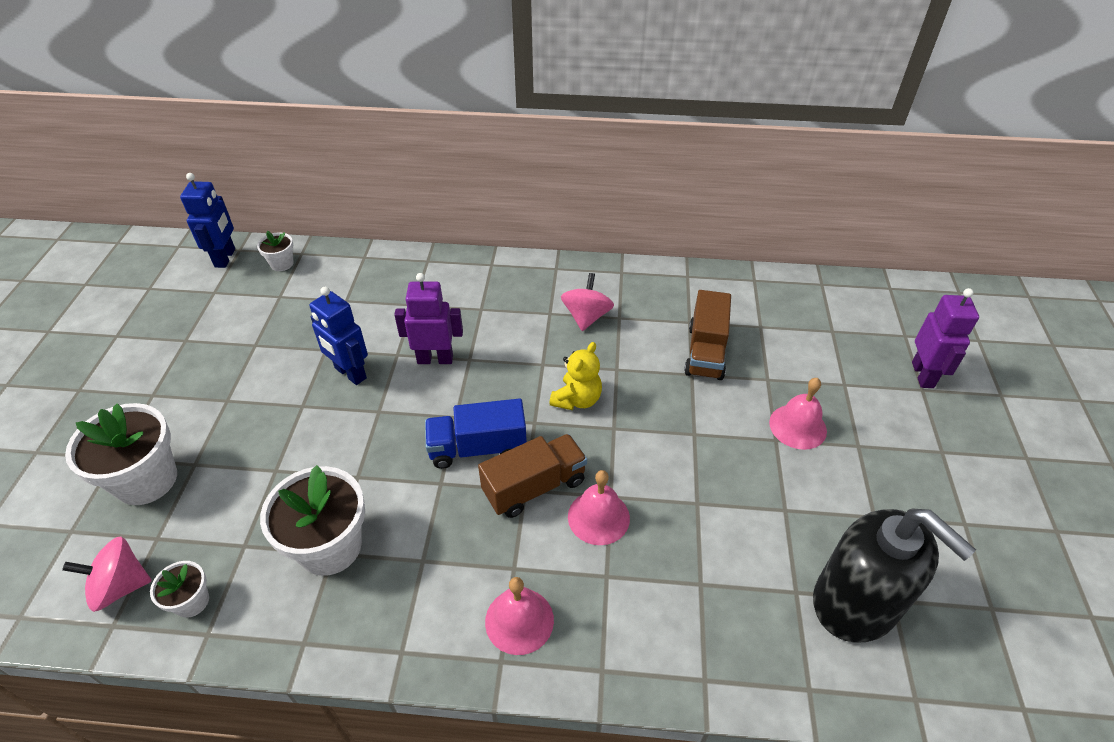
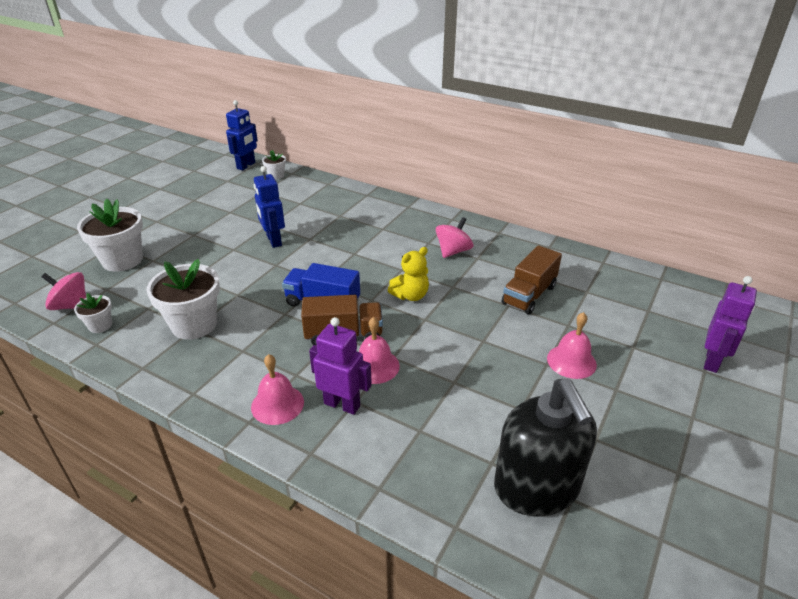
camera: 25 degrees right, 10 degrees down
purple robot [394,273,463,364] -> purple robot moved to [309,317,372,415]

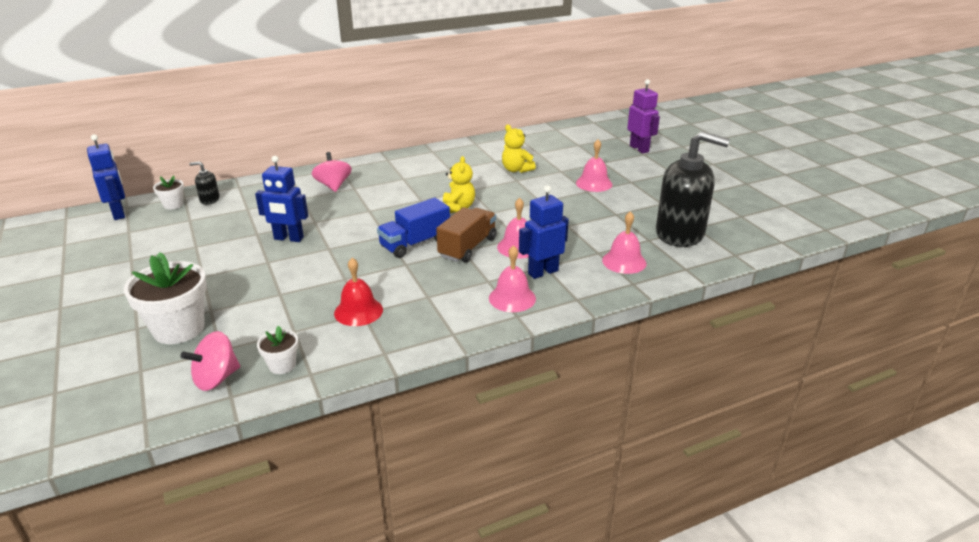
camera: 55 degrees left, 5 degrees down
white flower pot [146,259,220,340] -> red bell [334,258,383,326]
purple robot [309,317,372,415] -> blue robot [519,185,569,279]
pink spinning top [436,217,473,258] -> pink spinning top moved to [312,152,352,192]
brown truck [502,245,562,314] -> yellow teddy bear [502,124,536,173]
none -> black soap dispenser [189,161,220,205]
none -> pink bell [602,211,646,274]

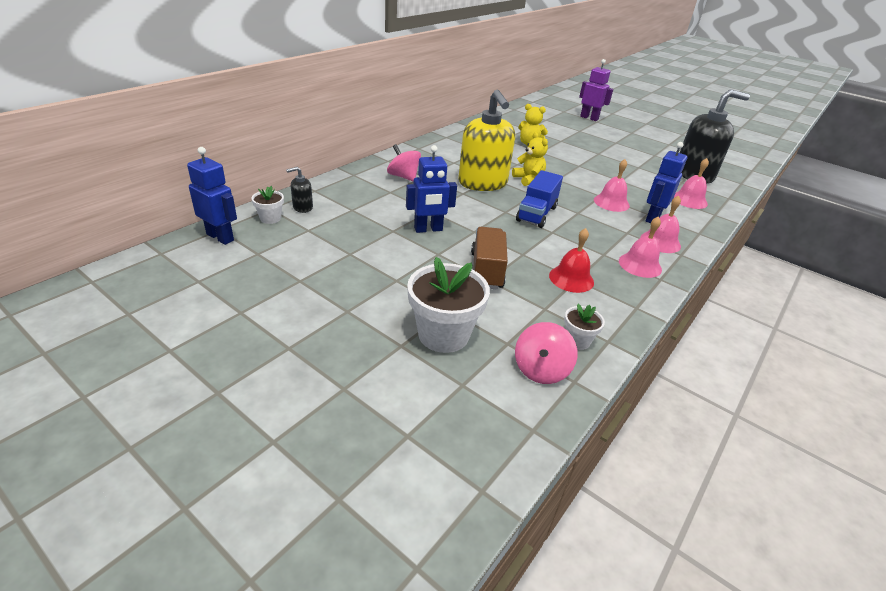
camera: 30 degrees left, 5 degrees up
brown truck [436,207,497,263] -> brown truck moved to [471,227,508,289]
pink bell [576,139,612,192] -> pink bell moved to [619,216,662,278]
none -> yellow soap dispenser [458,90,515,191]

